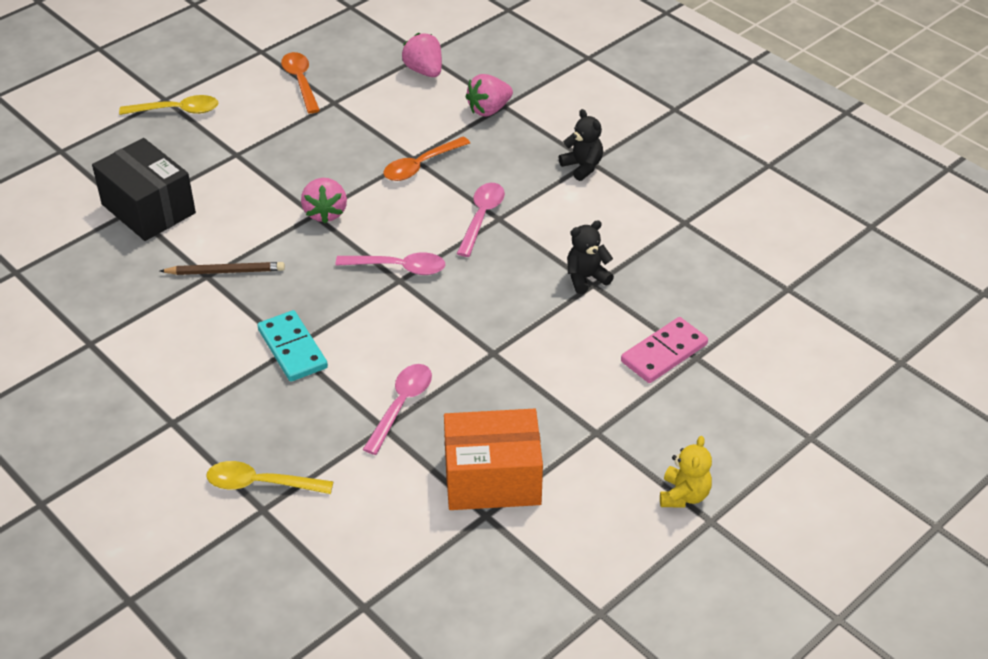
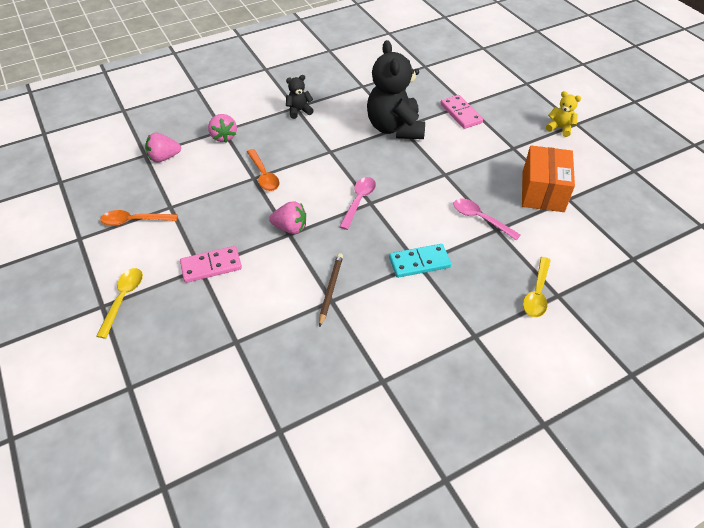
camera: 75 degrees left, 5 degrees up
black box [92,138,196,241] -> none
pink spoon [457,183,505,257] -> none
black teddy bear [567,220,614,294] -> black teddy bear [367,40,425,139], size x2.25
none -> pink domino [180,246,242,283]

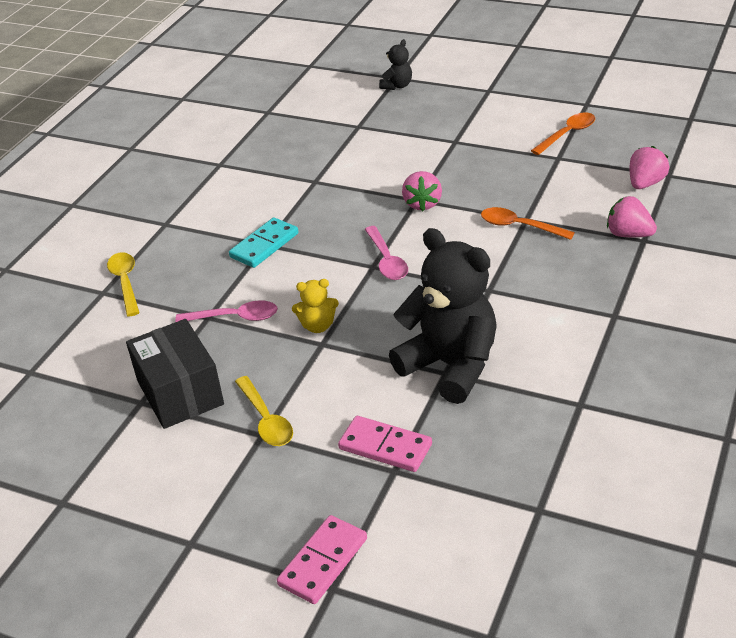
camera: 145 degrees right, 10 degrees down
yellow spoon [96,268,143,339] -> yellow spoon moved to [235,376,293,446]
pink domino [180,246,242,283] -> pink domino moved to [277,515,367,604]
pink strawberry [269,202,306,234] -> pink strawberry turned 60 degrees counterclockwise [402,171,442,211]
black teddy bear [286,75,314,119] -> black teddy bear moved to [379,39,412,90]
brown pencil [319,253,343,327] -> none
orange box [522,146,575,212] -> black box [126,319,224,429]
yellow teddy bear [546,91,581,137] -> yellow teddy bear moved to [292,279,339,333]

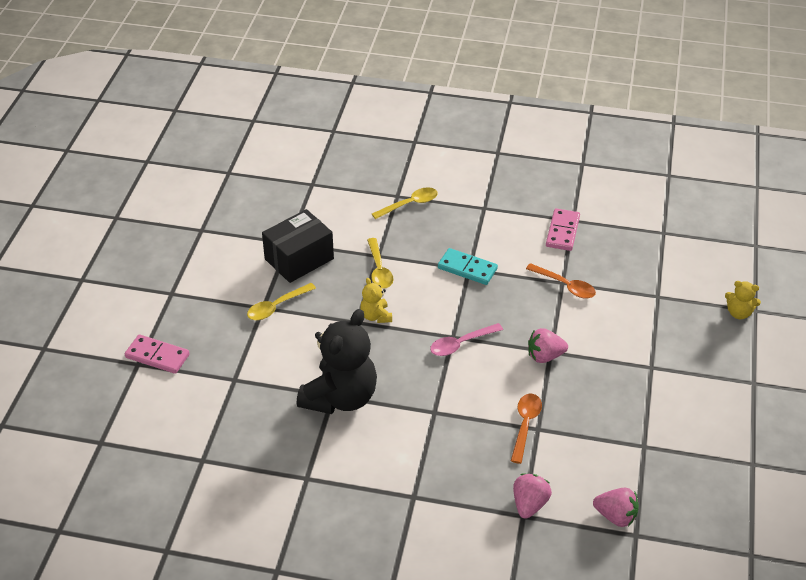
camera: 75 degrees right, 5 degrees up
pink spoon [175,300,278,322] -> yellow spoon [367,238,393,289]
pink domino [338,416,432,472] -> pink domino moved to [546,208,580,251]
black teddy bear [379,39,412,90] -> yellow teddy bear [725,281,761,319]
orange spoon [531,112,595,155] -> orange spoon moved to [526,263,596,298]

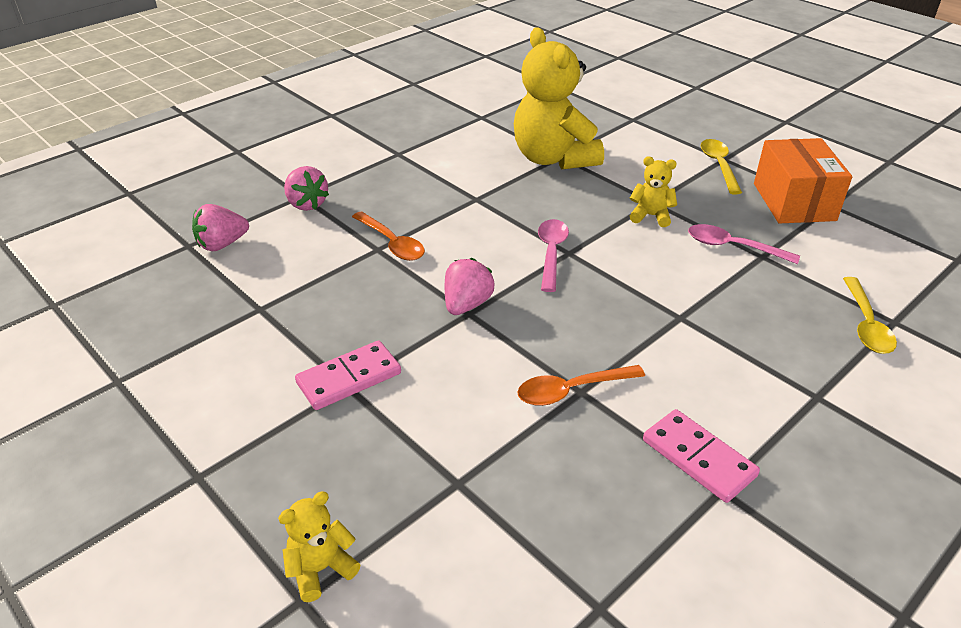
camera: 125 degrees right, 5 degrees down
pink domino [125,334,190,374] -> pink domino moved to [295,340,401,410]
black box [262,209,334,283] -> orange box [754,138,852,224]
black teddy bear [297,309,377,414] -> yellow teddy bear [514,27,604,170]
yellow spoon [367,238,393,289] -> pink spoon [688,224,800,264]
turquoise domino [438,248,498,285] -> none

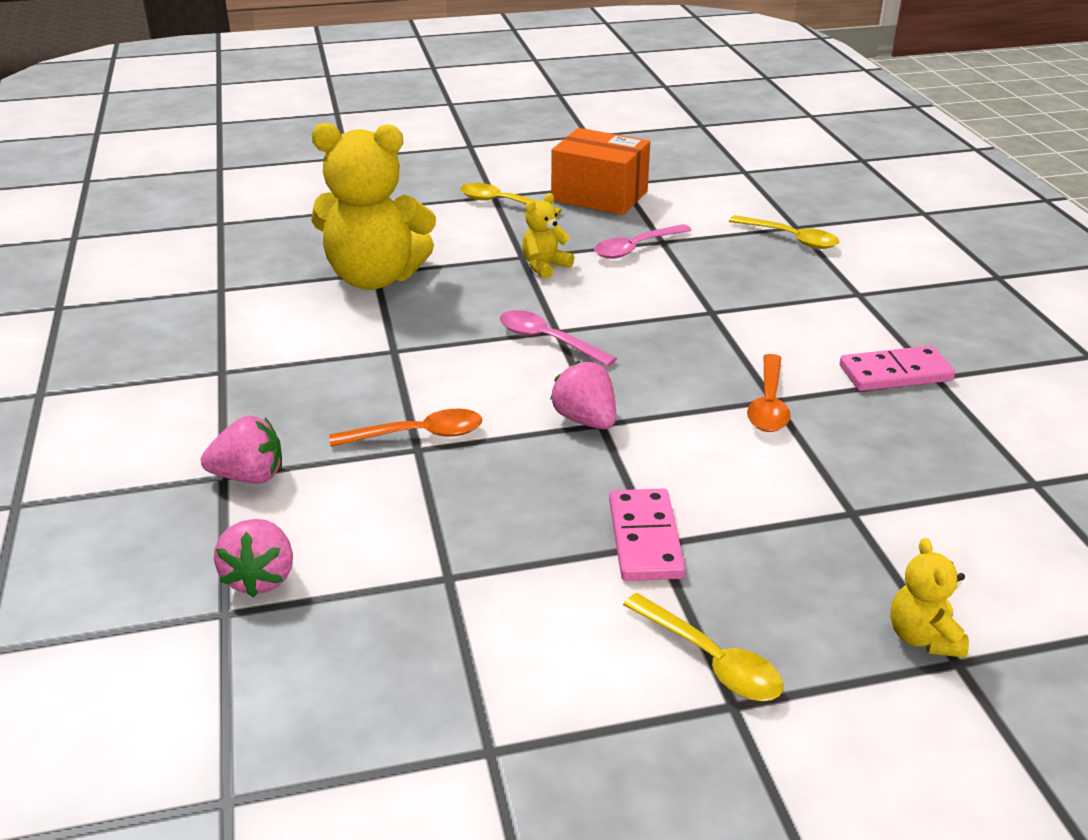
camera: 60 degrees left, 5 degrees down
none -> yellow spoon [623,593,783,701]

